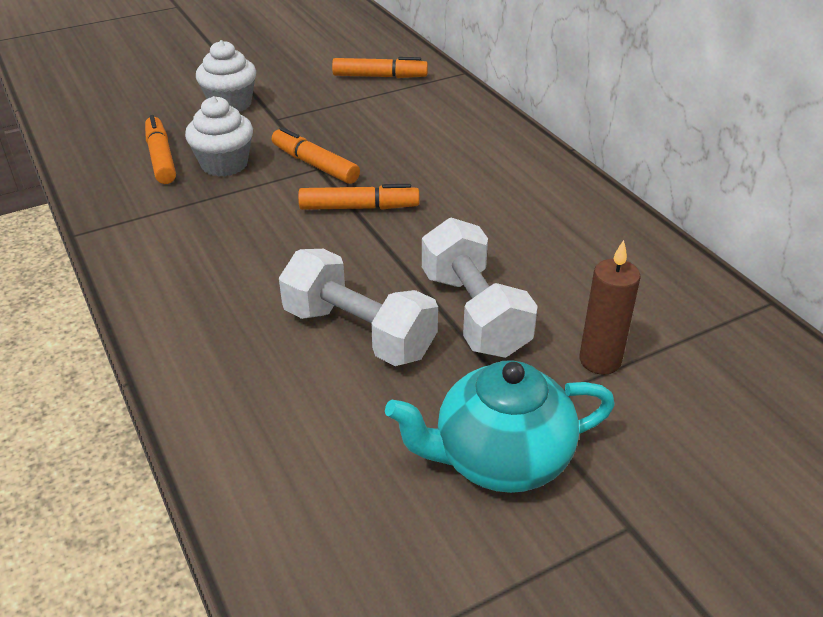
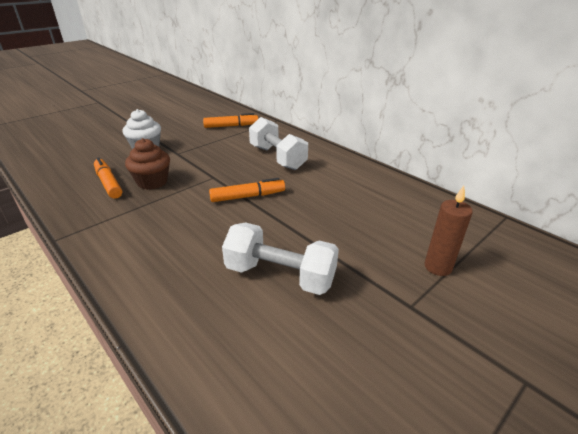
camera: 15 degrees left, 5 degrees down
white cupcake [185,96,253,177] -> brown cupcake [125,138,170,190]
orange marker [272,127,360,184] -> none
turquoise teapot [385,360,615,493] -> none
white dumbbell [422,218,538,358] -> white dumbbell moved to [249,117,308,170]

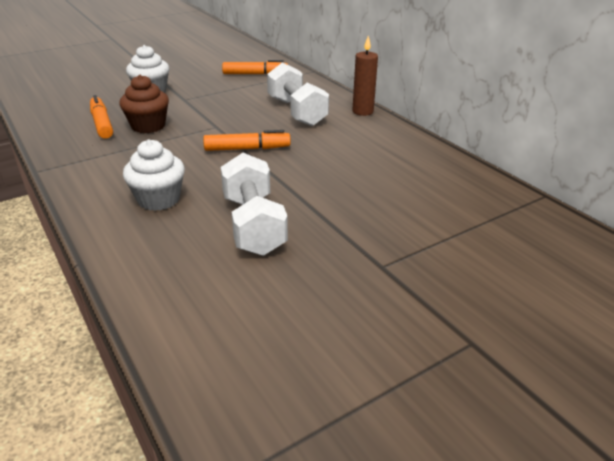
camera: 10 degrees right, 0 degrees up
white dumbbell [222,222,339,295] -> white dumbbell turned 45 degrees clockwise [221,153,288,256]
brown candle [424,186,473,276] -> brown candle moved to [352,36,378,116]
none -> white cupcake [123,139,185,211]

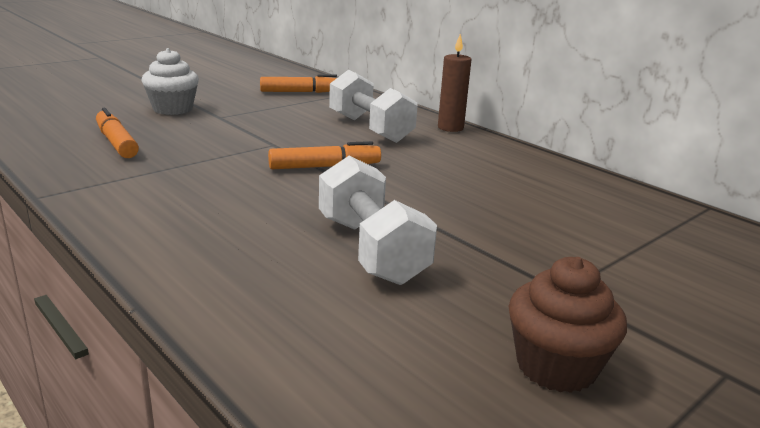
camera: 10 degrees left, 10 degrees down
brown cupcake [119,75,169,133] -> brown cupcake moved to [509,257,627,393]
white cupcake [123,139,185,211] -> none

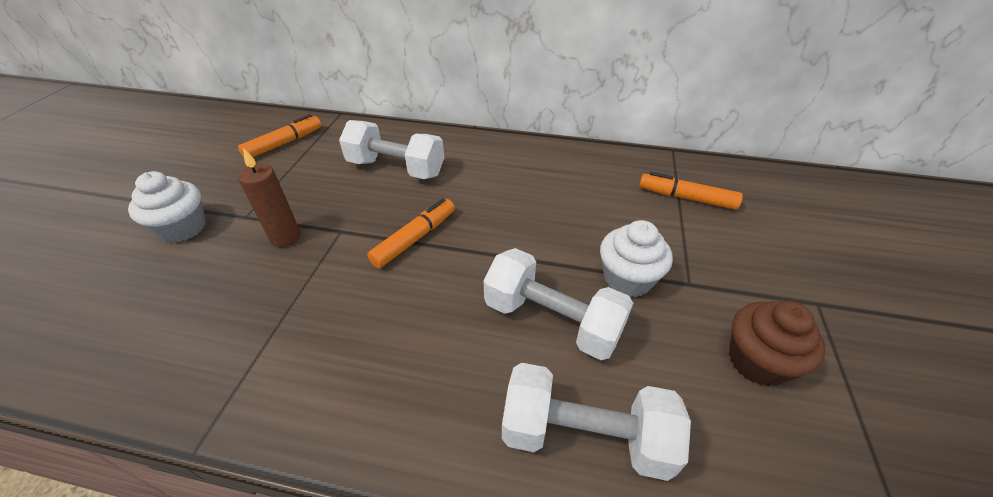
camera: 35 degrees left, 20 degrees up
orange marker [96,108,139,158] -> orange marker moved to [639,172,743,210]
brown candle [438,34,471,132] -> brown candle moved to [238,148,301,247]
none -> white dumbbell [502,363,691,481]
none -> white cupcake [600,220,673,297]

